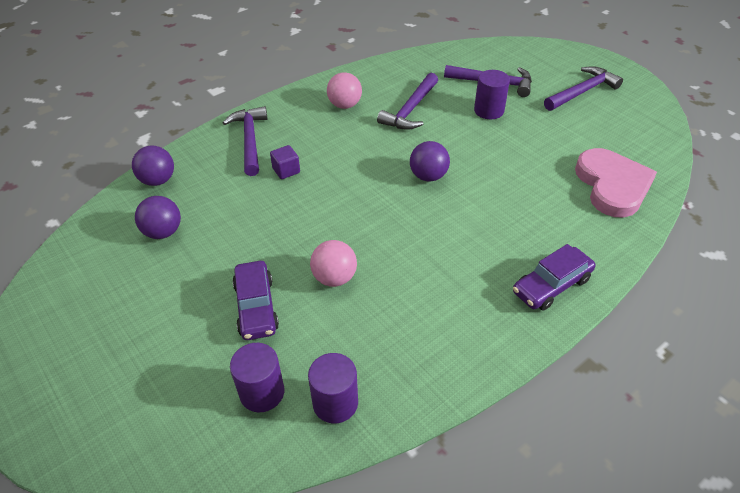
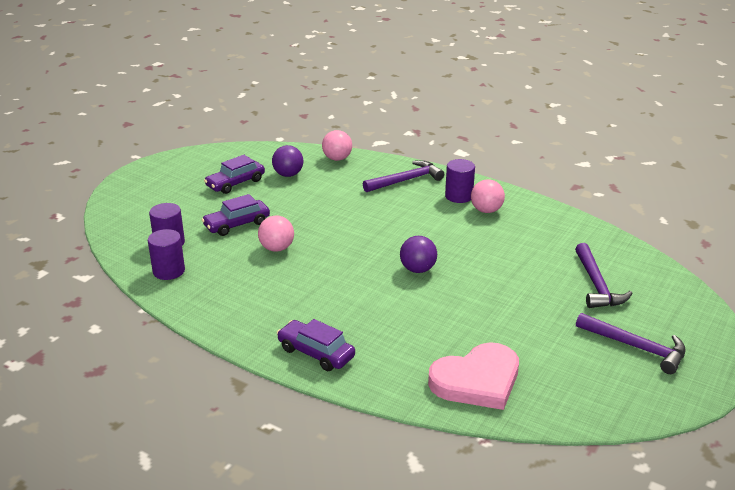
camera: 70 degrees right, 15 degrees down
purple ball [132,146,174,186] -> pink ball [322,130,352,161]
purple cube [270,145,300,179] -> none
purple hammer [377,73,438,130] -> none
purple cylinder [474,70,510,119] -> purple cylinder moved to [445,159,475,203]
none -> purple car [204,155,265,194]

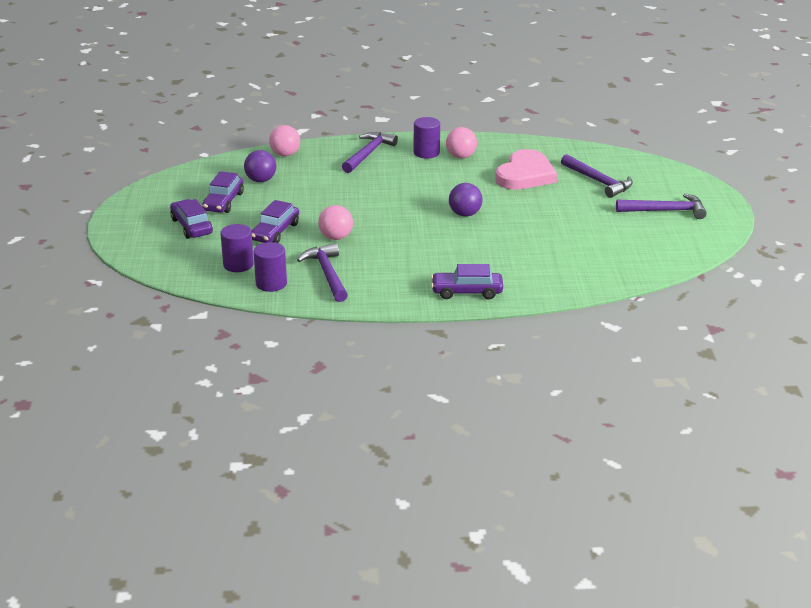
camera: 35 degrees left, 0 degrees up
pink heart [428,342,519,410] -> pink heart moved to [495,149,558,190]
none -> purple car [170,199,213,239]
none -> purple hammer [297,243,348,302]

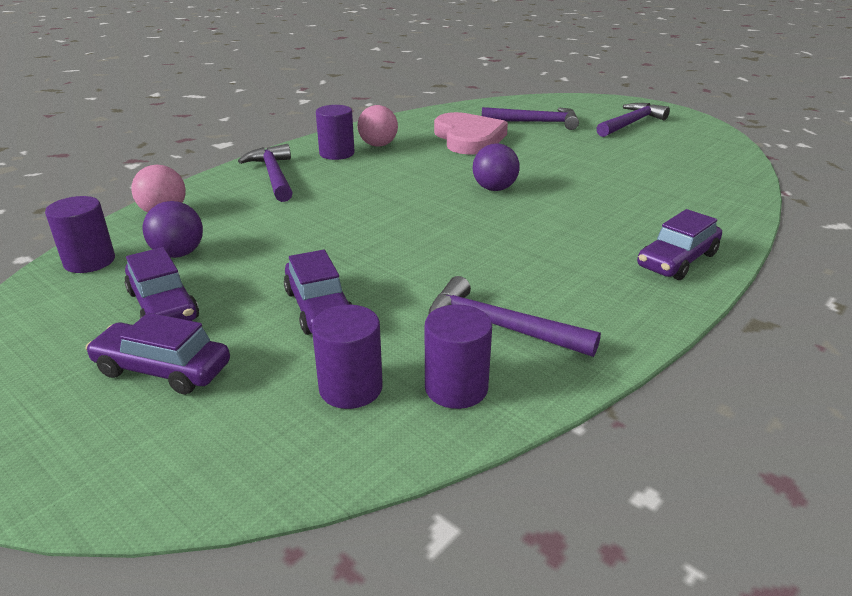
camera: 45 degrees left, 0 degrees up
pink ball [318,205,353,240] -> none
none -> purple cylinder [45,196,115,273]

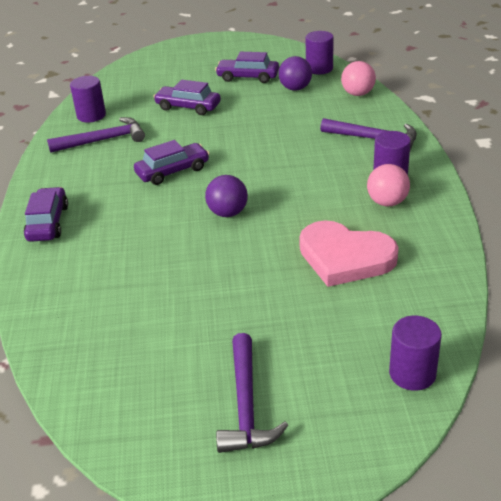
camera: 135 degrees right, 5 degrees up
purple car [85,313,230,394] -> purple car moved to [134,140,210,185]
purple cylinder [312,305,383,409] -> purple cylinder moved to [389,316,442,391]
purple hammer [482,107,579,130] -> none

